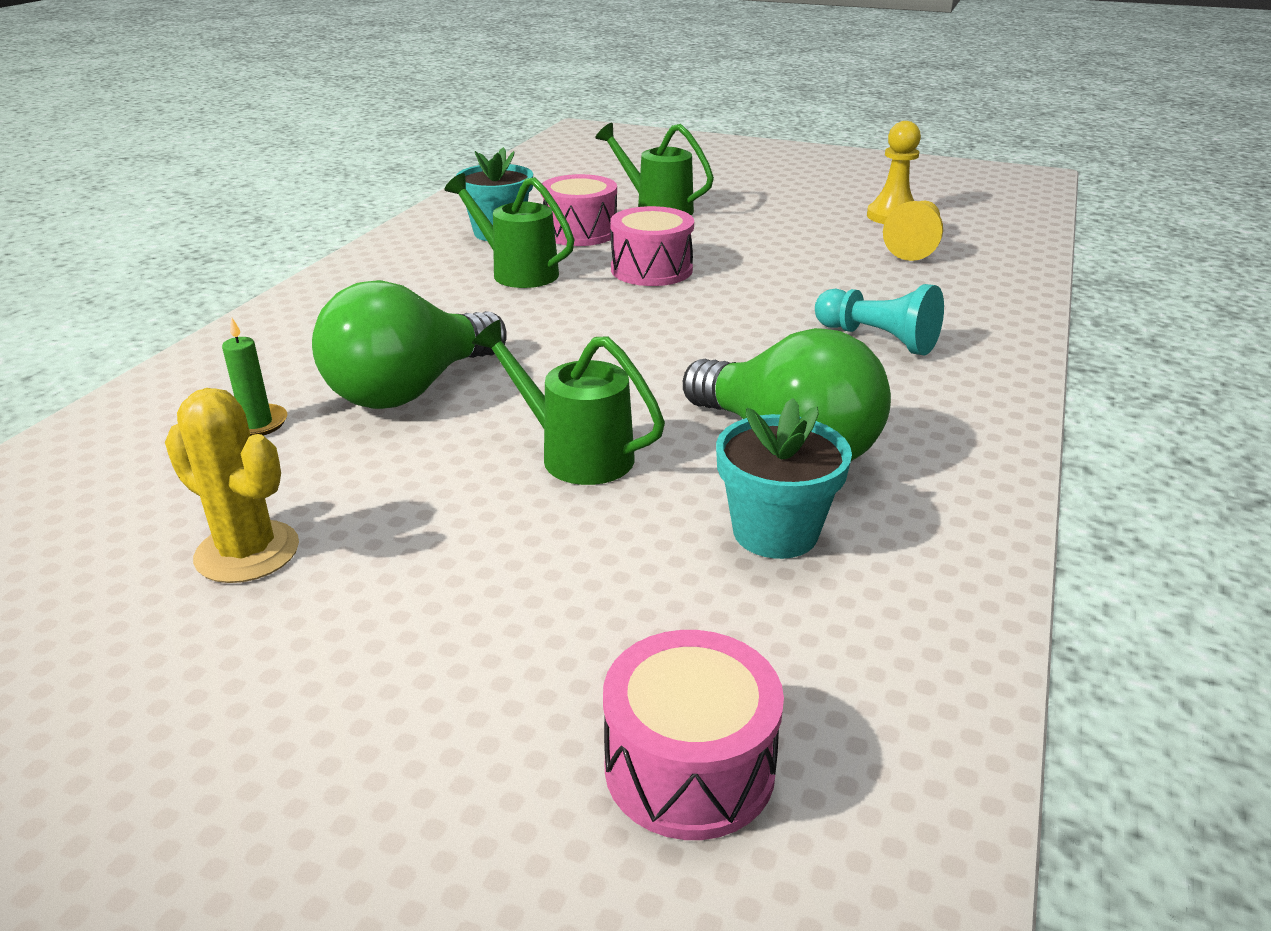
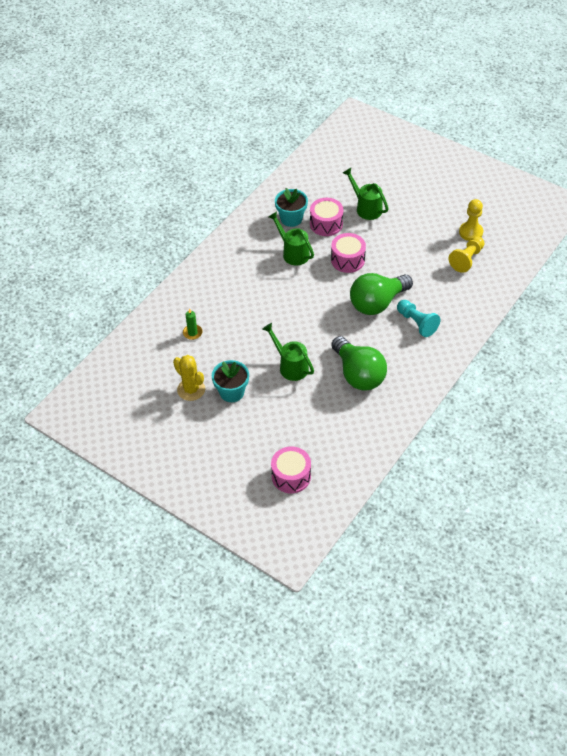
camera: 15 degrees right, 20 degrees up
green light bulb [312,280,507,409] -> green light bulb moved to [350,273,413,315]
turquoise flower pot [716,398,852,559] -> turquoise flower pot moved to [212,360,249,402]

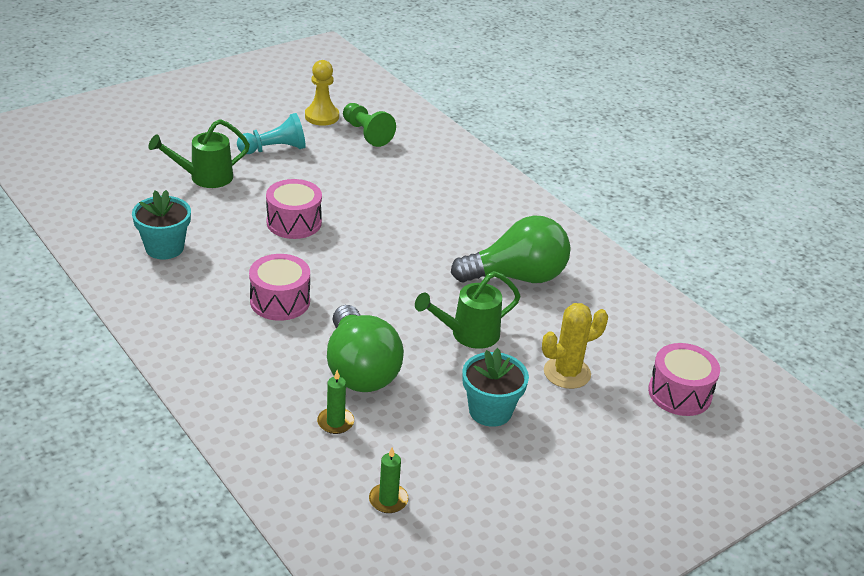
camera: 75 degrees left, 15 degrees down
yellow cactus [173,355,205,401] -> yellow cactus moved to [542,303,608,389]
green watering can [268,212,314,266] -> none
pink drum [310,198,343,236] -> pink drum moved to [249,254,310,321]
green light bulb [350,273,413,315] -> green light bulb moved to [327,305,404,392]
turquoise pawn [397,300,440,337] -> turquoise pawn moved to [237,113,306,154]
yellow pawn [449,236,484,273] -> green pawn [343,103,396,147]
none -> green candle [369,447,408,513]

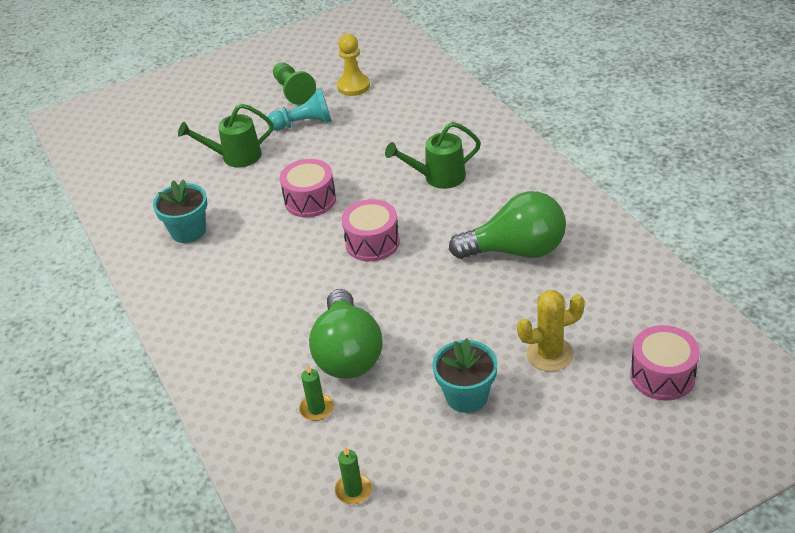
camera: 15 degrees right, 5 degrees up
pink drum [249,254,310,321] -> pink drum moved to [342,199,400,262]
green pawn [343,103,396,147] -> green pawn moved to [273,62,316,105]
green watering can [415,271,521,349] -> green watering can moved to [385,122,481,189]

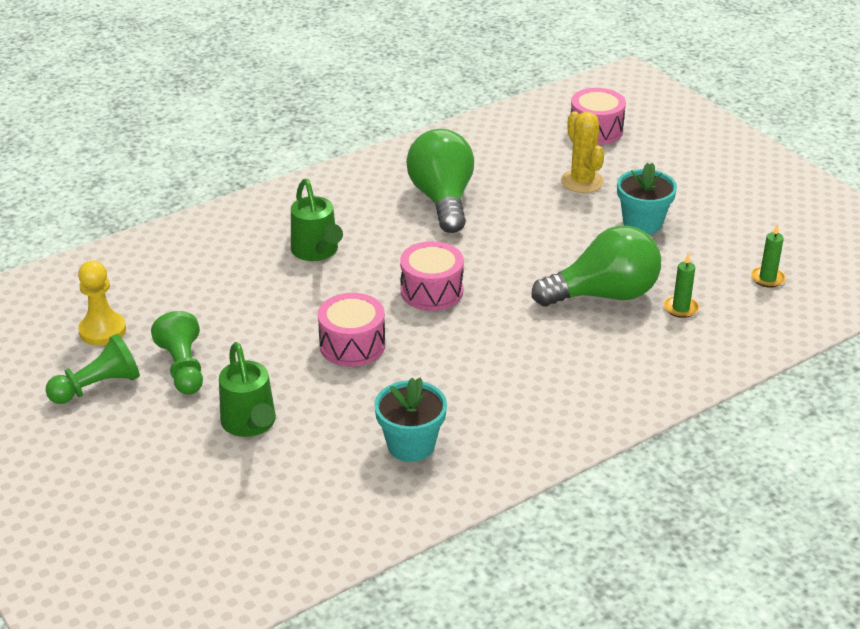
camera: 100 degrees left, 5 degrees down
turquoise pawn [267,88,332,131] -> green pawn [151,311,203,395]

